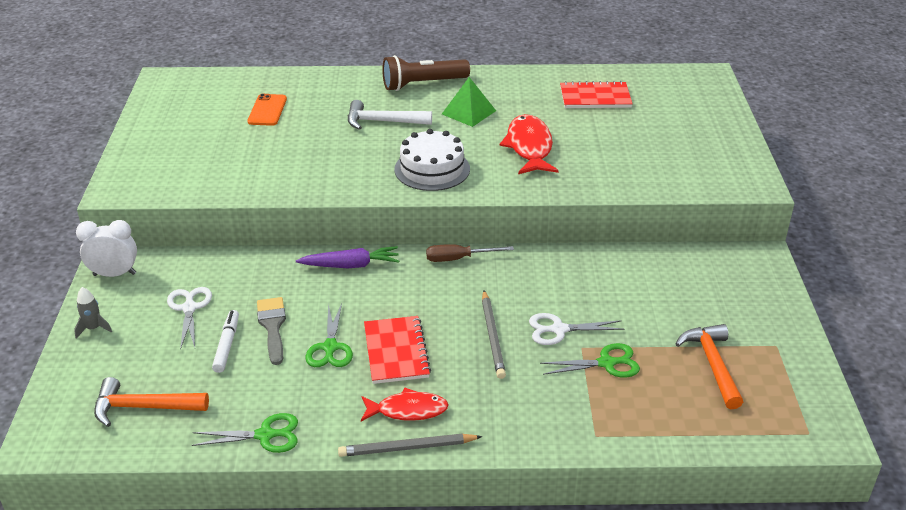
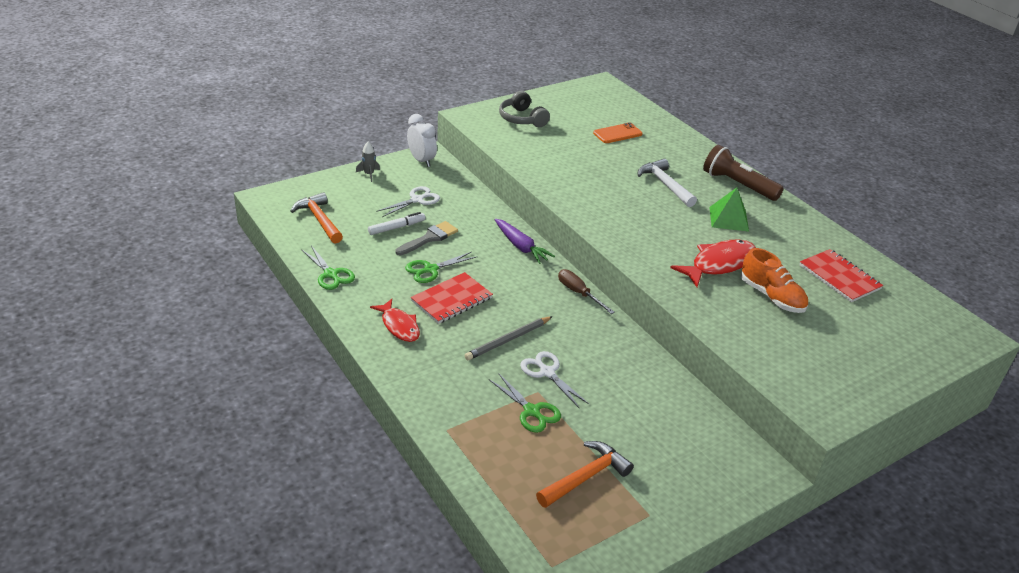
camera: 55 degrees right, 0 degrees up
grey pencil [338,434,482,457] -> none
white cake [394,129,470,191] -> none
none -> grey headphones [499,91,550,127]
none -> orange shoe [740,248,808,313]

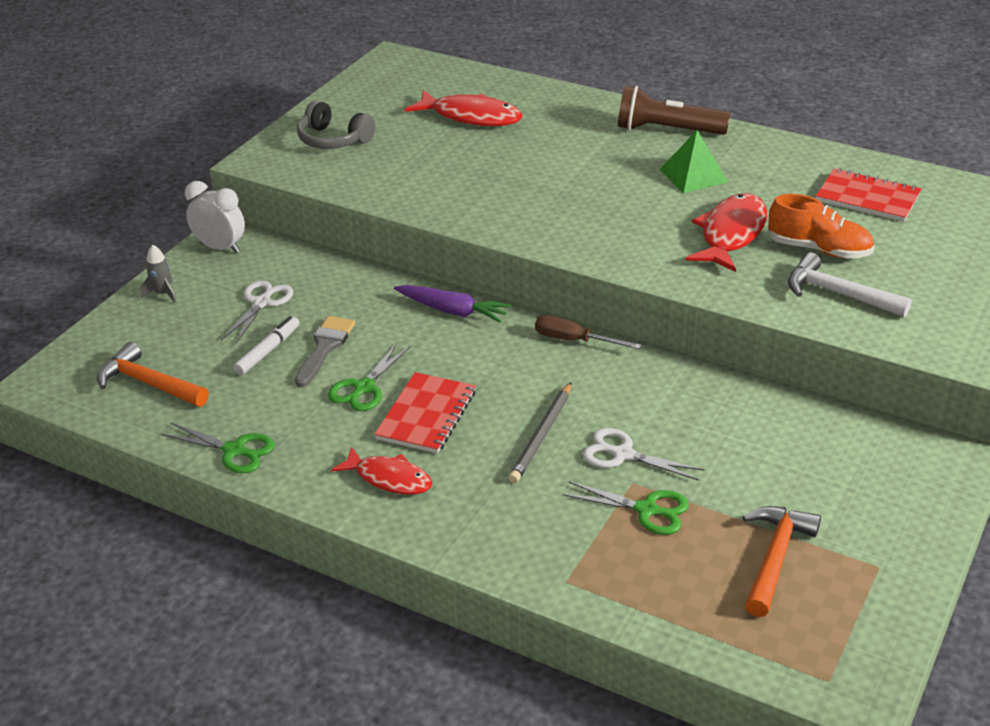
camera: 25 degrees left, 0 degrees up
orange phone [593,123,643,143] -> red fish [405,90,523,127]
white hammer [638,159,697,207] -> white hammer moved to [788,252,912,317]

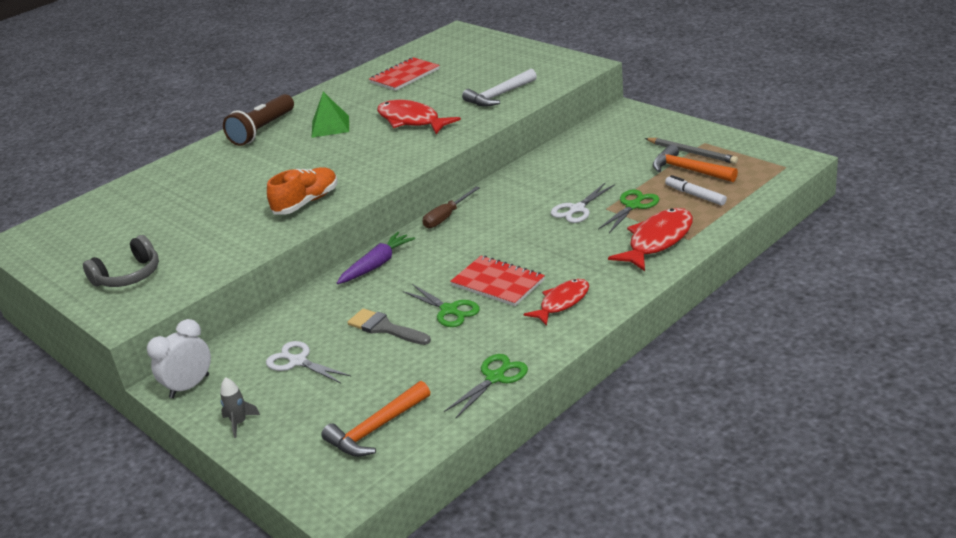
camera: 70 degrees left, 5 degrees down
white marker [233,316,299,375] -> white marker moved to [665,175,727,206]
red fish [405,90,523,127] -> red fish moved to [608,208,693,271]
grey pencil [508,382,571,483] -> grey pencil moved to [645,138,738,164]
orange shoe [768,194,874,258] -> orange shoe moved to [267,167,338,215]

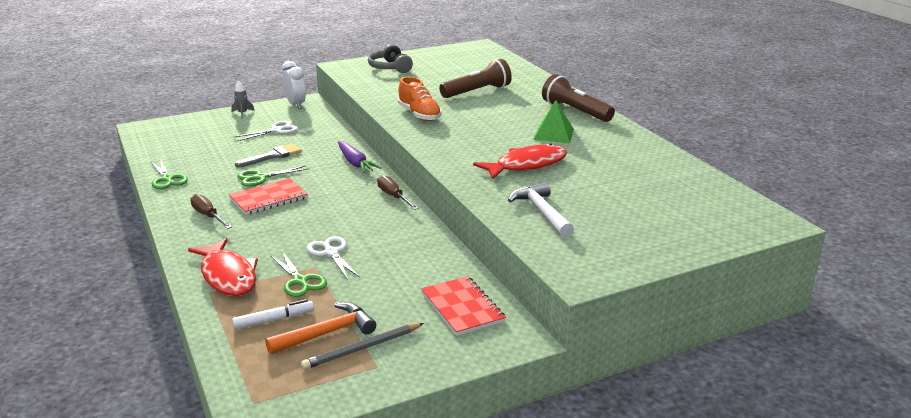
camera: 105 degrees right, 5 degrees down
orange hammer [321,381,430,457] -> none
red notebook [369,57,440,91] -> red notebook moved to [421,276,506,336]
red fish [524,279,589,326] -> brown screwdriver [191,194,232,229]
none -> brown flashlight [439,59,512,98]

